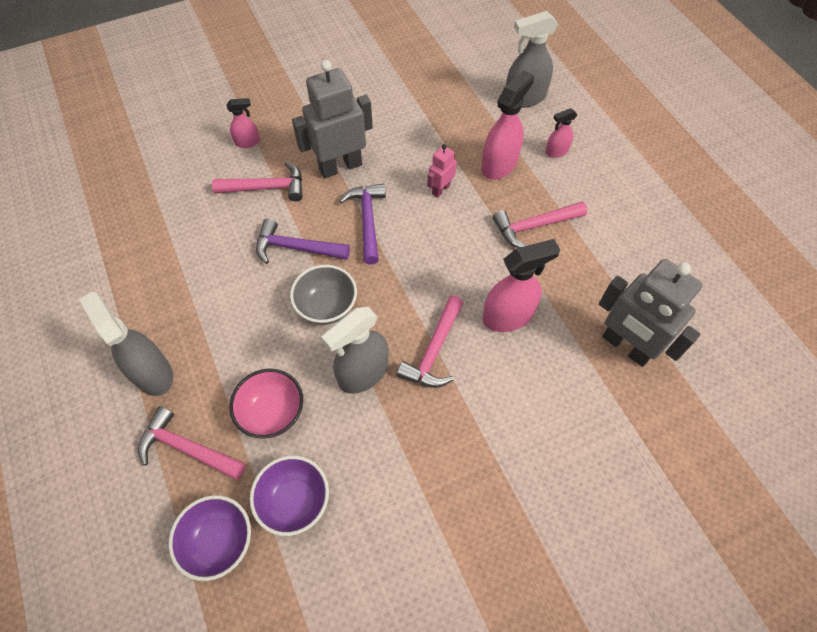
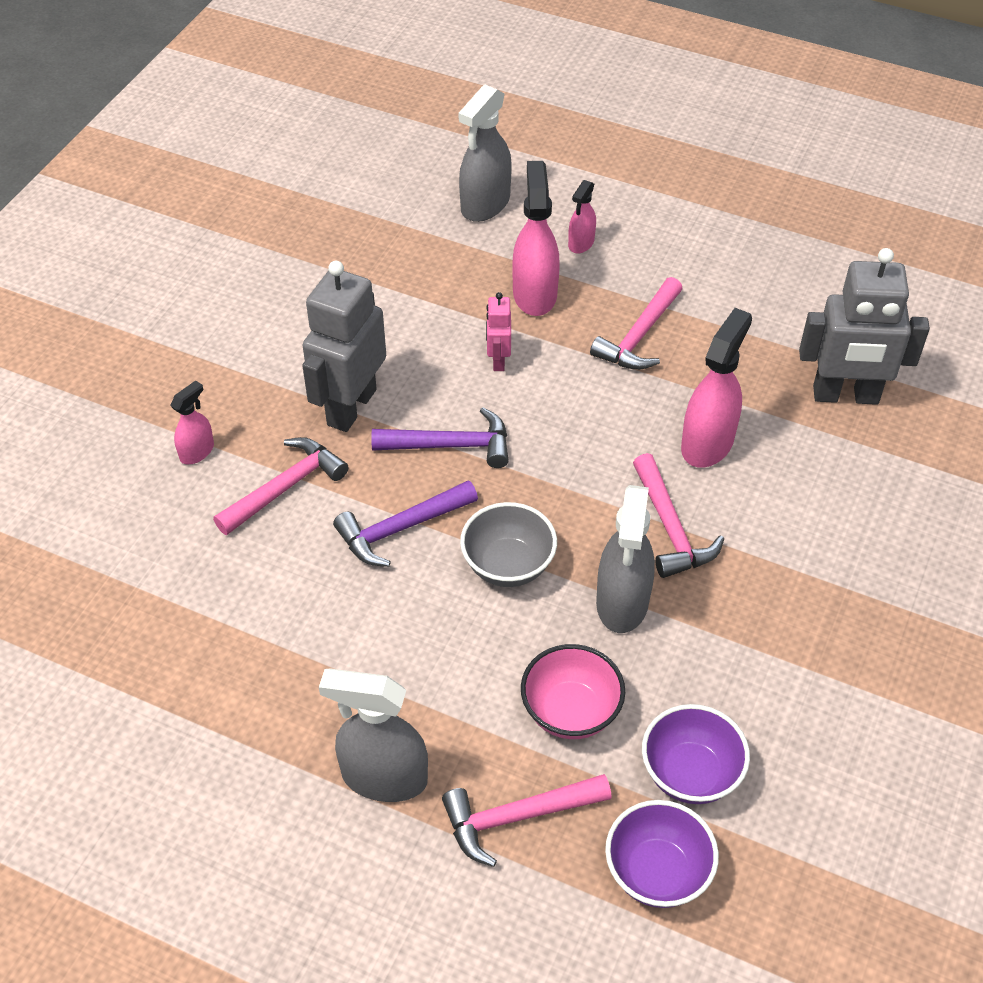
camera: 40 degrees left, 10 degrees down
purple hammer [340,184,386,265] -> purple hammer turned 135 degrees clockwise [371,407,509,468]

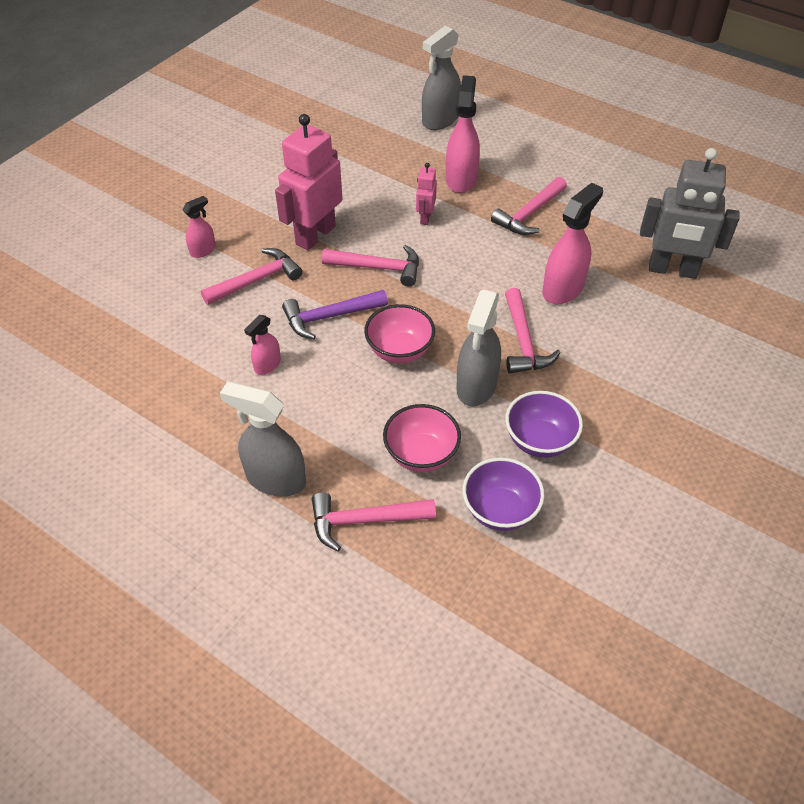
camera: 10 degrees right, 0 degrees up
grey robot [302,261,386,432] -> pink robot [275,114,342,250]
purple hammer [371,407,509,468] -> pink hammer [322,245,419,287]
grey bowl [460,502,557,587] -> pink bowl [364,304,435,363]
pink spray bottle [568,180,596,254] -> pink spray bottle moved to [244,315,281,375]
purple bowl [605,800,719,908] -> purple bowl moved to [505,391,583,458]

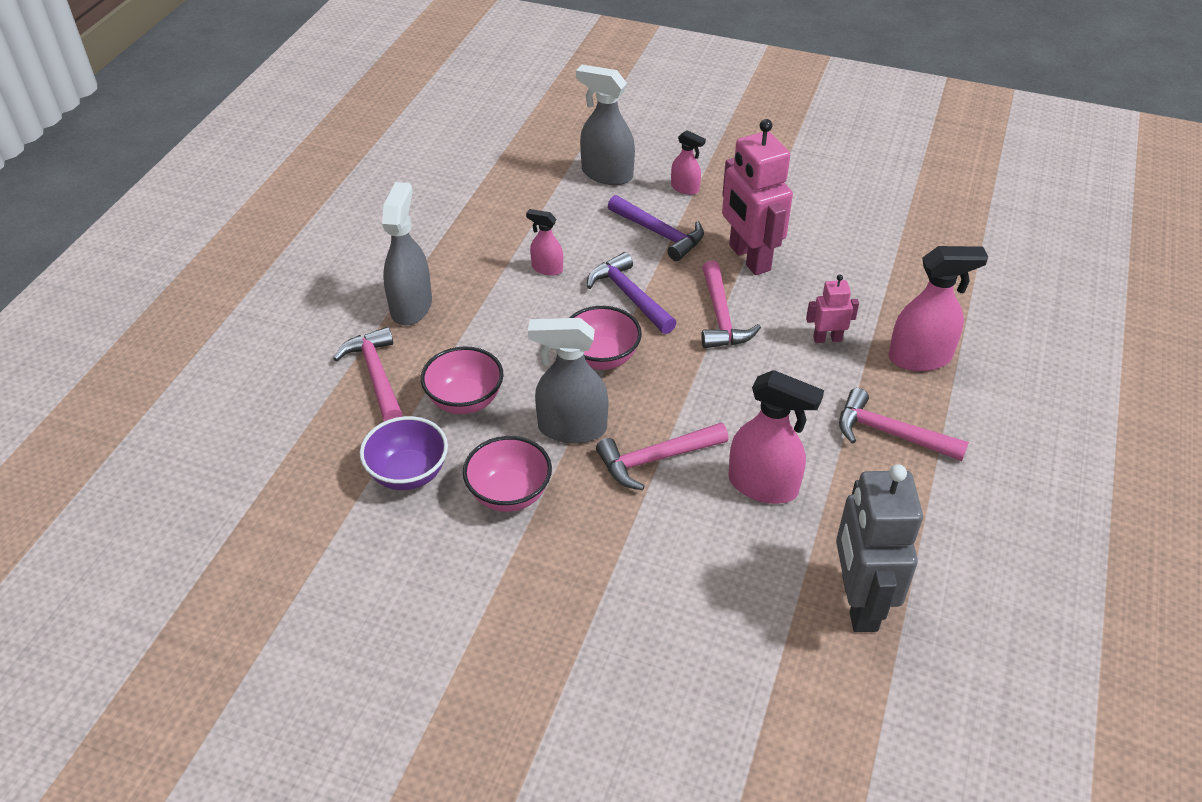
camera: 75 degrees right, 5 degrees down
pink hammer [201,248,303,305] -> purple hammer [608,195,704,261]
pink robot [275,114,342,250] -> pink robot turned 135 degrees counterclockwise [722,119,793,275]
grey spray bottle [422,26,461,130] -> grey spray bottle moved to [576,65,635,185]
purple bowl [505,391,583,458] -> pink bowl [463,436,552,512]

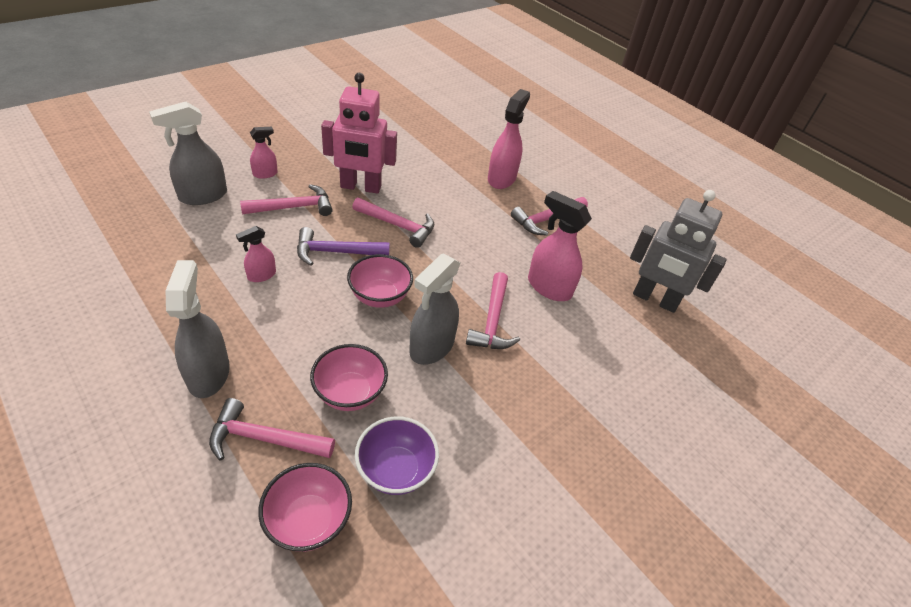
camera: 65 degrees left, 0 degrees up
grey spray bottle [382,182,432,325] -> grey spray bottle turned 45 degrees clockwise [166,260,230,398]
pink bowl [463,436,552,512] -> pink bowl moved to [258,463,352,552]
purple hammer [608,195,704,261] -> pink hammer [240,184,333,216]
pink spray bottle [728,370,824,504] -> pink spray bottle turned 105 degrees counterclockwise [528,191,592,301]
pink robot [806,275,859,343] -> none

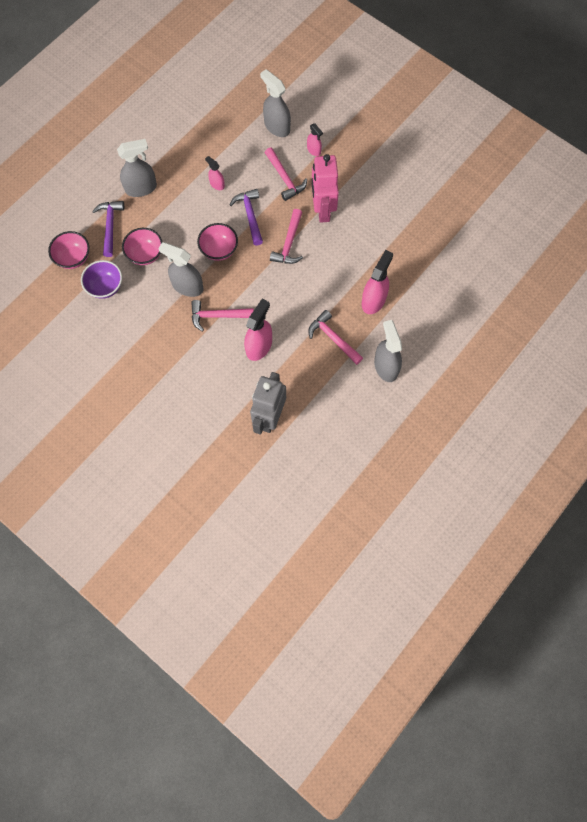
camera: 85 degrees right, 25 degrees up
pink hammer [209,398,335,461] -> purple hammer [92,201,124,257]
pink spray bottle [488,89,530,189] -> pink spray bottle turned 75 degrees counterclockwise [362,250,393,314]
none -> grey spray bottle [374,320,402,382]

